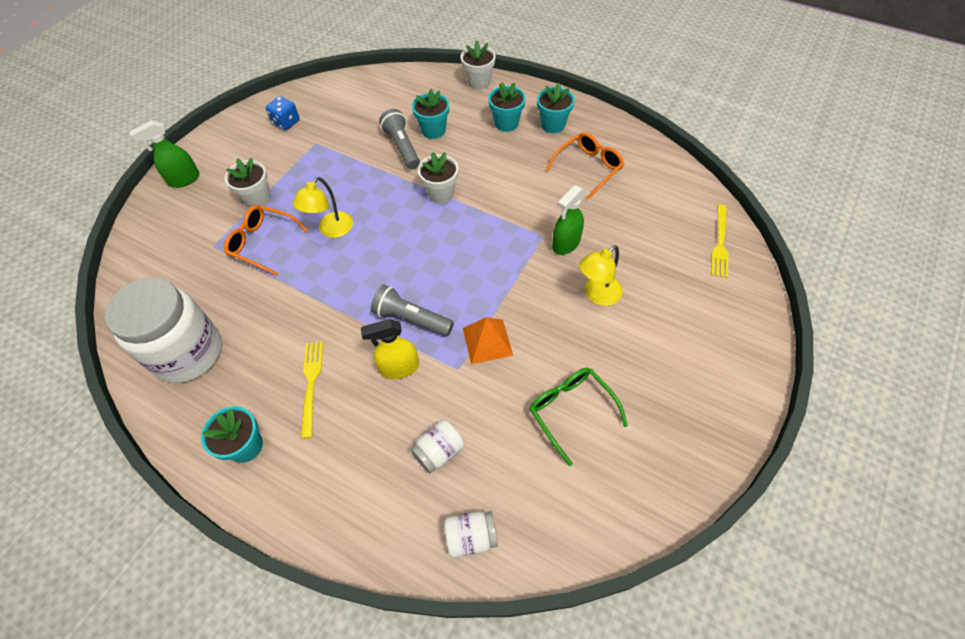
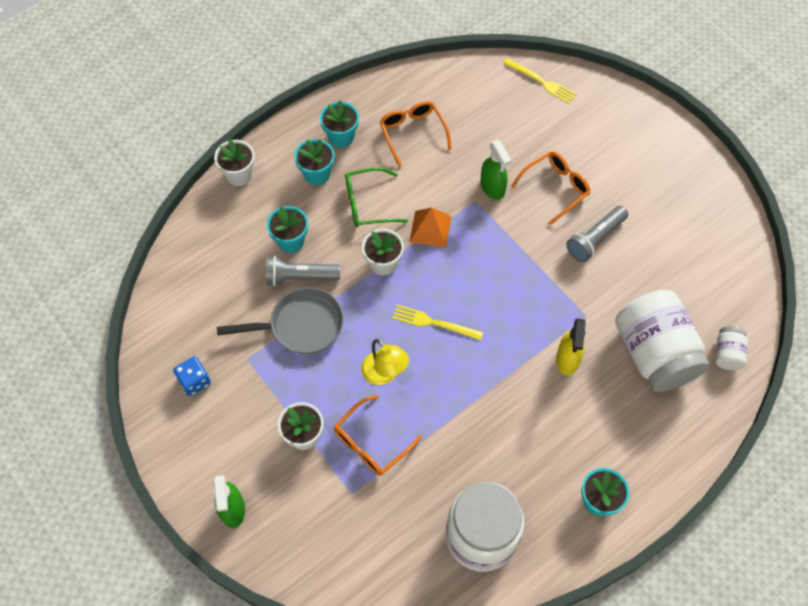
camera: 70 degrees left, 5 degrees up
yellow fork [301,342,323,438] -> yellow fork moved to [392,305,483,341]
grey flashlight [371,284,454,336] -> grey flashlight moved to [566,206,628,262]
white jar [410,420,465,473] -> white jar [615,290,709,392], size x2.25
orange pyramid [463,317,513,364] -> orange pyramid moved to [409,207,451,248]
green glasses [529,368,628,466] -> green glasses moved to [345,167,408,227]
yellow lamp [579,245,623,306] -> orange glasses [511,151,591,226]
none -> grey pan [217,287,344,355]

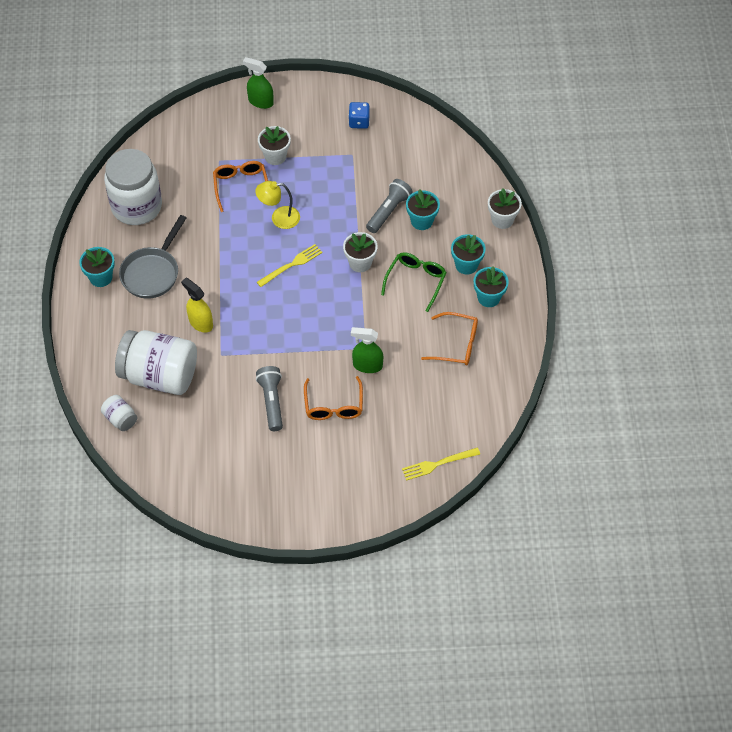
camera: 125 degrees right, 5 degrees down
grey pan [217,287,344,355] -> grey pan moved to [119,215,186,299]
orange pyramid [409,207,451,248] -> none

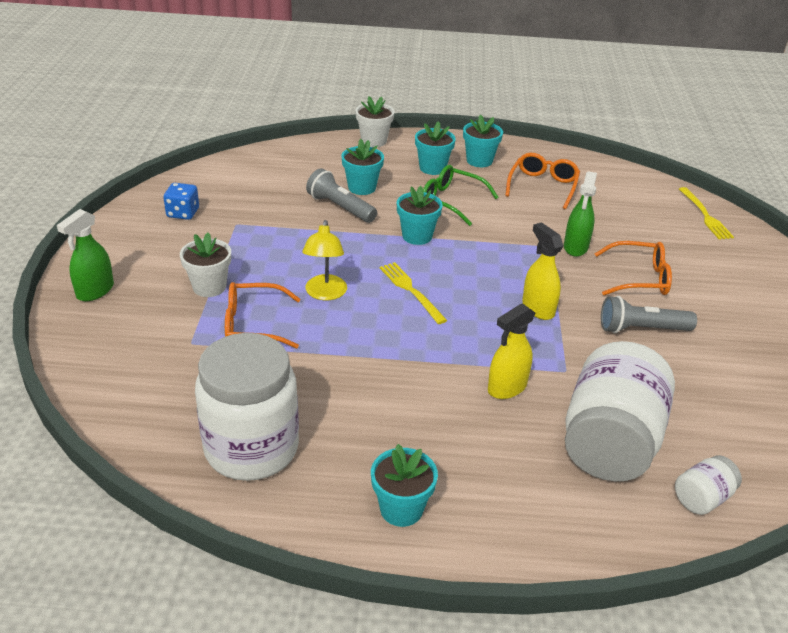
camera: 85 degrees left, 20 degrees down
grey pan [119,215,186,299] -> none
white flower pot [343,232,378,272] -> turquoise flower pot [397,186,443,245]
none -> yellow spray bottle [522,222,563,320]

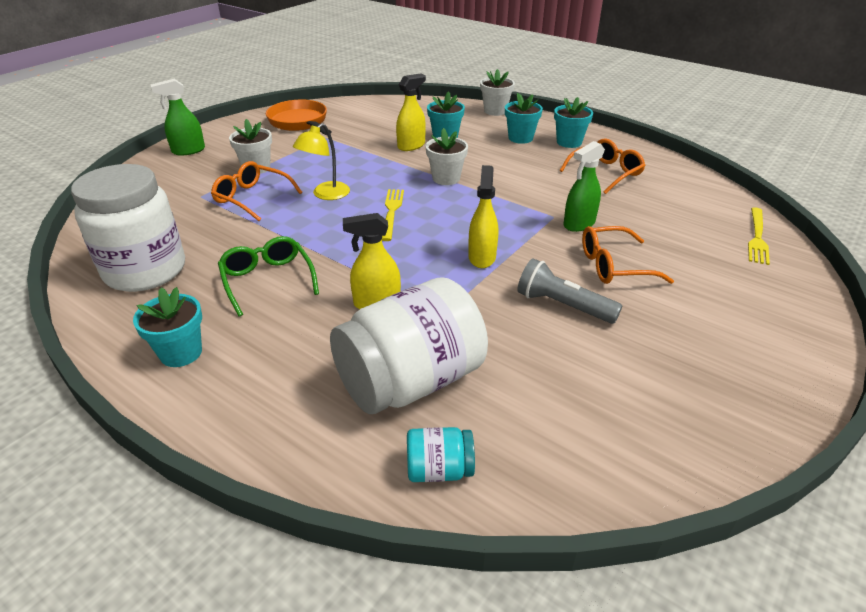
camera: 35 degrees right, 0 degrees up
blue dice [163,183,199,220] -> orange pan [266,100,331,135]
grey flashlight [306,168,377,223] -> yellow spray bottle [396,74,426,151]
turquoise flower pot [397,186,443,245] -> white flower pot [426,128,468,185]
green glasses [423,165,499,226] -> green glasses moved to [218,236,319,317]
orange glasses [595,241,672,296] -> orange glasses turned 135 degrees clockwise [582,226,674,284]
white jar [675,455,742,515] -> turquoise jar [407,427,475,482]

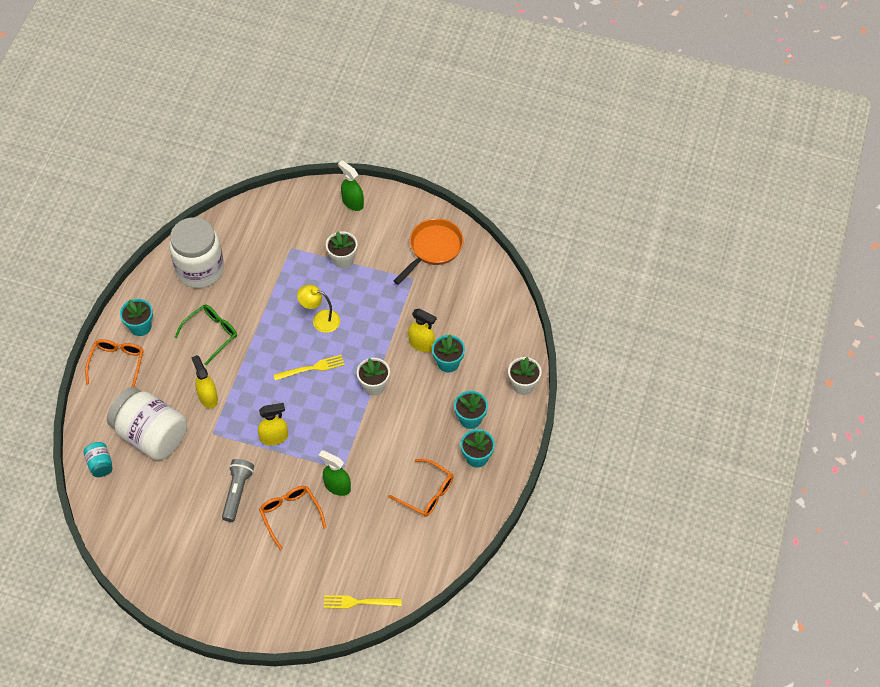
camera: 70 degrees right, 20 degrees up
orange glasses [211,161,302,221] -> orange glasses moved to [85,339,143,387]

